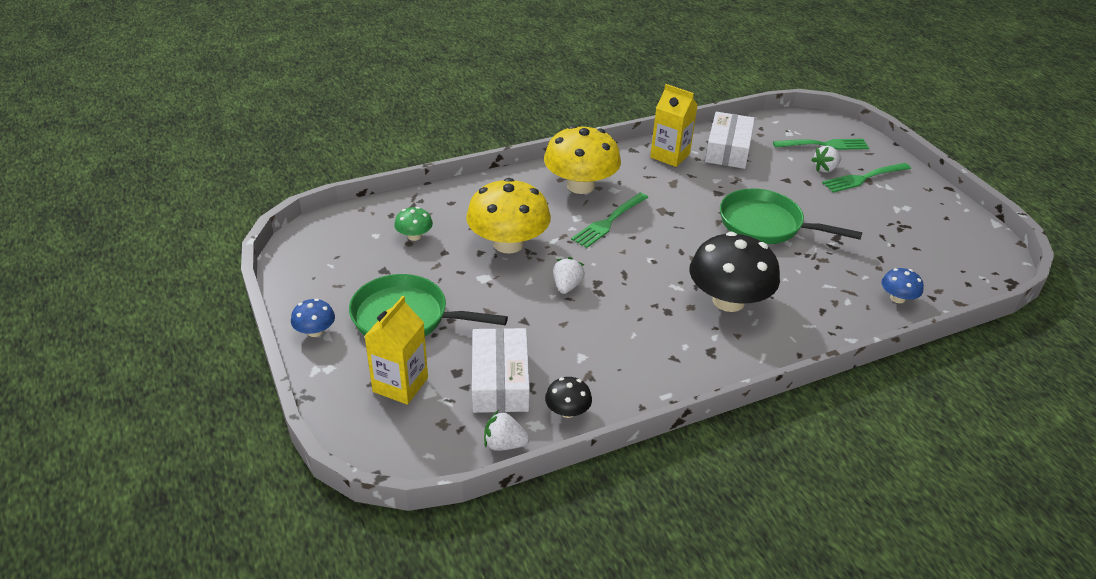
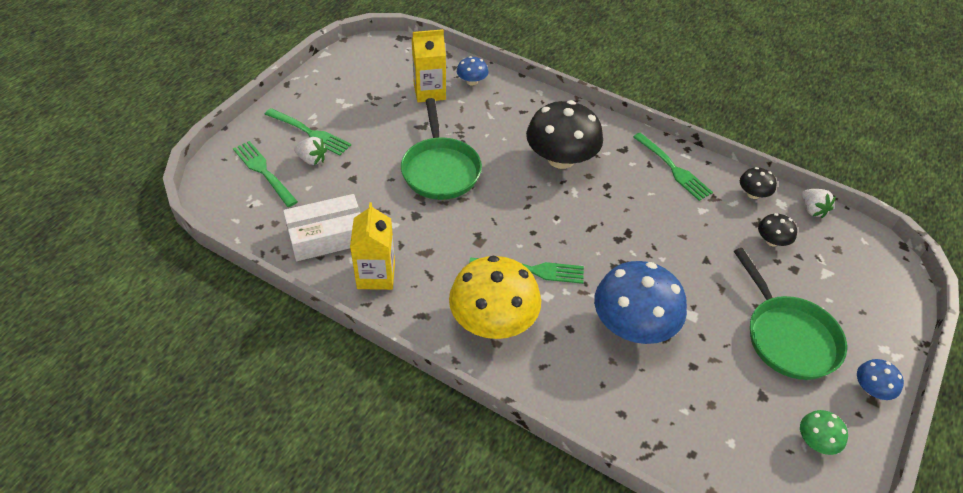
camera: 125 degrees left, 10 degrees up
yellow carton [364,296,428,405] -> yellow carton moved to [412,29,446,103]
green mushroom [394,207,433,241] -> green mushroom moved to [800,410,848,455]
yellow mushroom [466,178,551,254] -> blue mushroom [594,261,687,344]
white box [472,328,530,413] -> black mushroom [758,213,797,246]
white strawberry [553,257,585,294] -> none
none -> green fork [633,133,713,201]

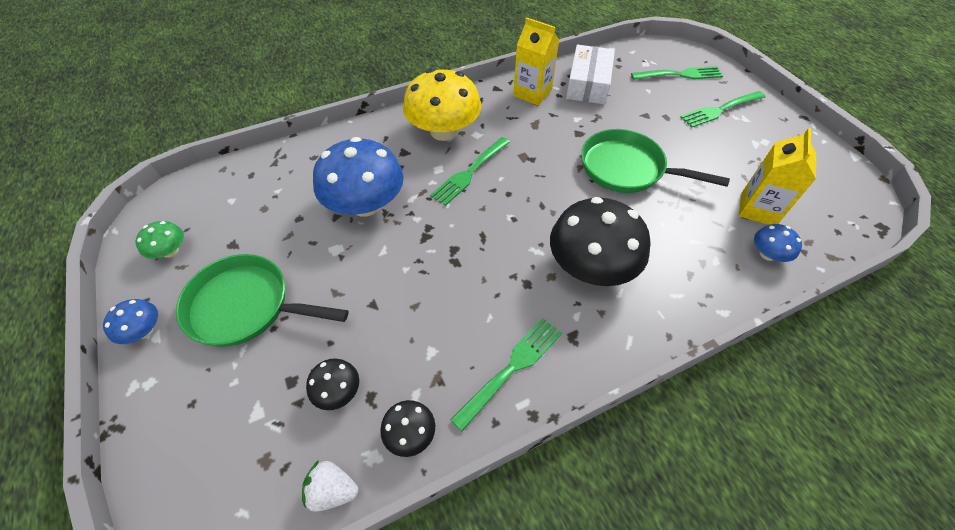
camera: 125 degrees right, 5 degrees up
white strawberry [294,137,327,165] -> none
green fork [633,133,713,201] -> green fork turned 135 degrees clockwise [450,318,562,431]

